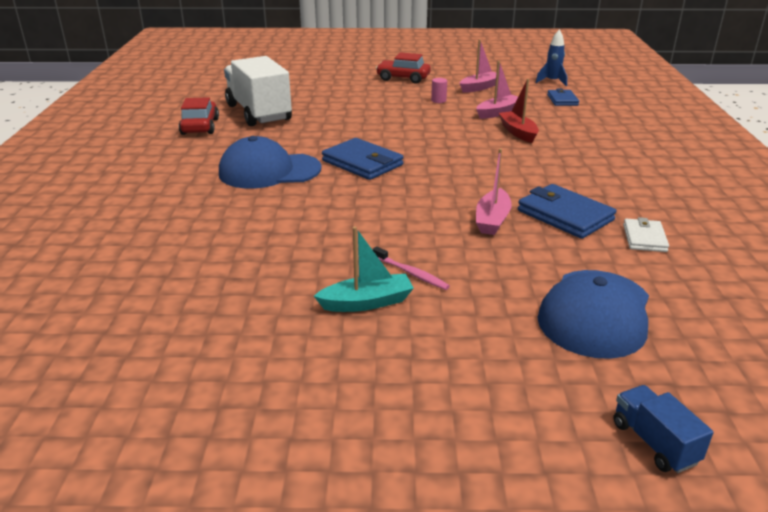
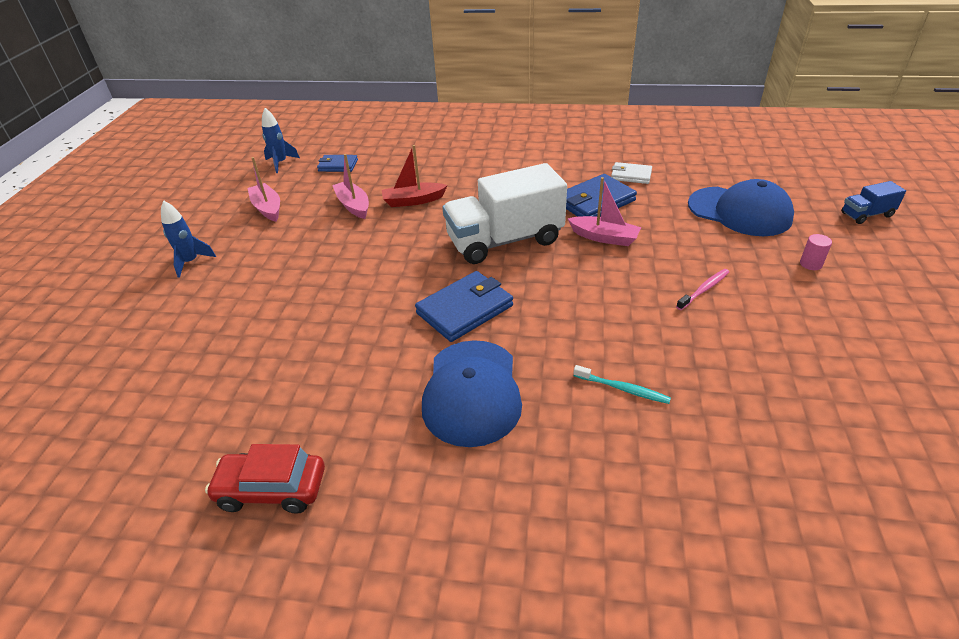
camera: 80 degrees left, 10 degrees up
white truck [224,56,292,126] -> white truck moved to [442,163,567,264]
turquoise boat [314,227,414,312] -> none
red car [376,52,431,84] -> blue rocket [161,200,216,278]
pink cylinder [431,78,447,103] -> pink cylinder moved to [800,234,832,270]
none -> turquoise toothbrush [574,365,671,404]

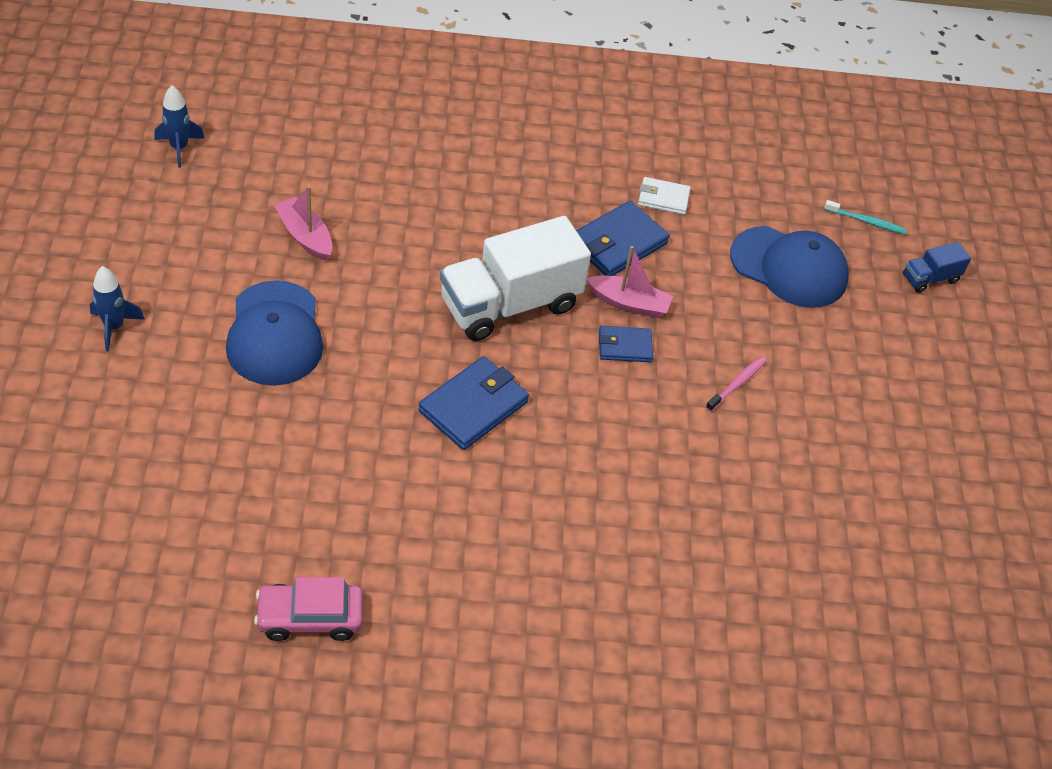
camera: 15 degrees left, 10 degrees up
red car [205,444,325,514] -> pink car [254,577,363,641]
pink boat [248,157,280,222] -> none
blue wallet [317,155,358,172] -> blue wallet moved to [599,326,653,362]
red boat [382,145,448,207] -> none
blue cap [422,340,522,447] -> blue cap moved to [226,280,323,386]
turquoise toothbrush [574,365,671,404] -> turquoise toothbrush moved to [824,200,906,234]
pink cylinder [800,234,832,270] -> none

